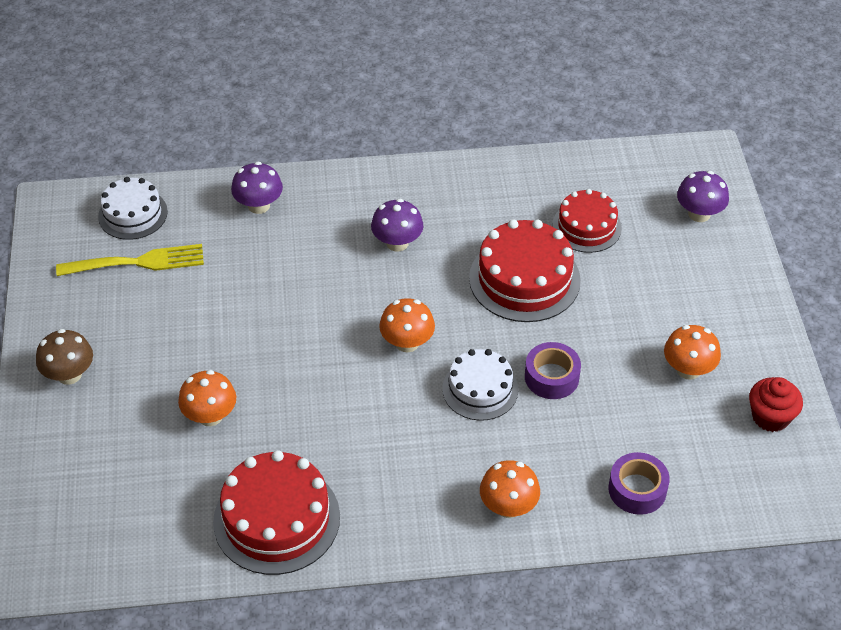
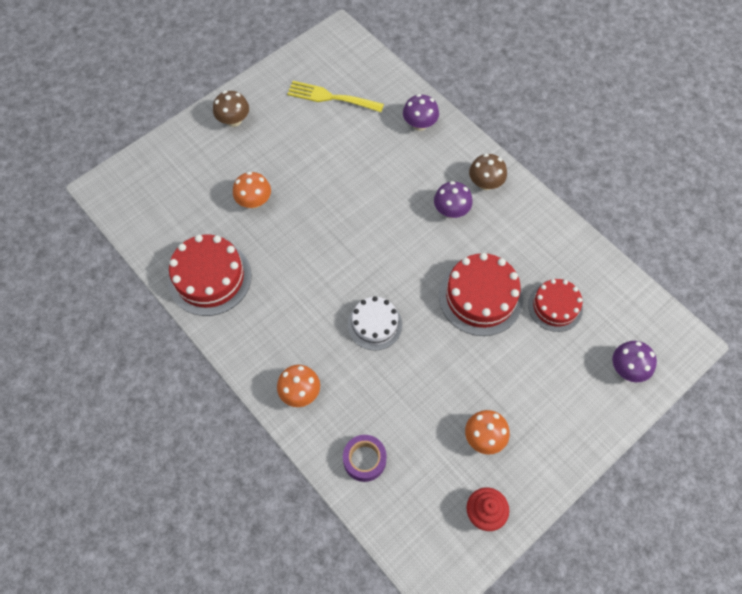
camera: 55 degrees right, 15 degrees up
yellow fork [56,244,204,276] -> yellow fork turned 150 degrees clockwise [287,81,384,112]
white cake [98,177,168,240] -> none
orange mushroom [379,298,435,353] -> none
purple tape [525,342,581,399] -> none
none -> brown mushroom [469,154,507,190]

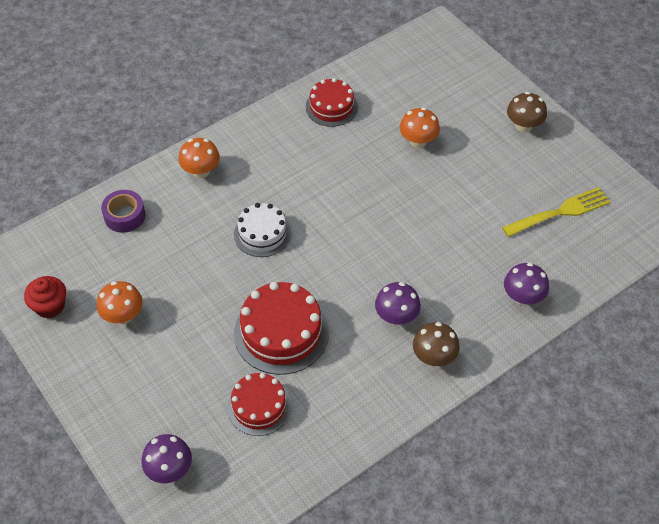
camera: 95 degrees right, 10 degrees down
red cake [168,235,252,316] -> red cake [306,78,358,127], size x0.64
yellow fork [287,81,384,112] -> yellow fork turned 45 degrees clockwise [502,187,610,237]

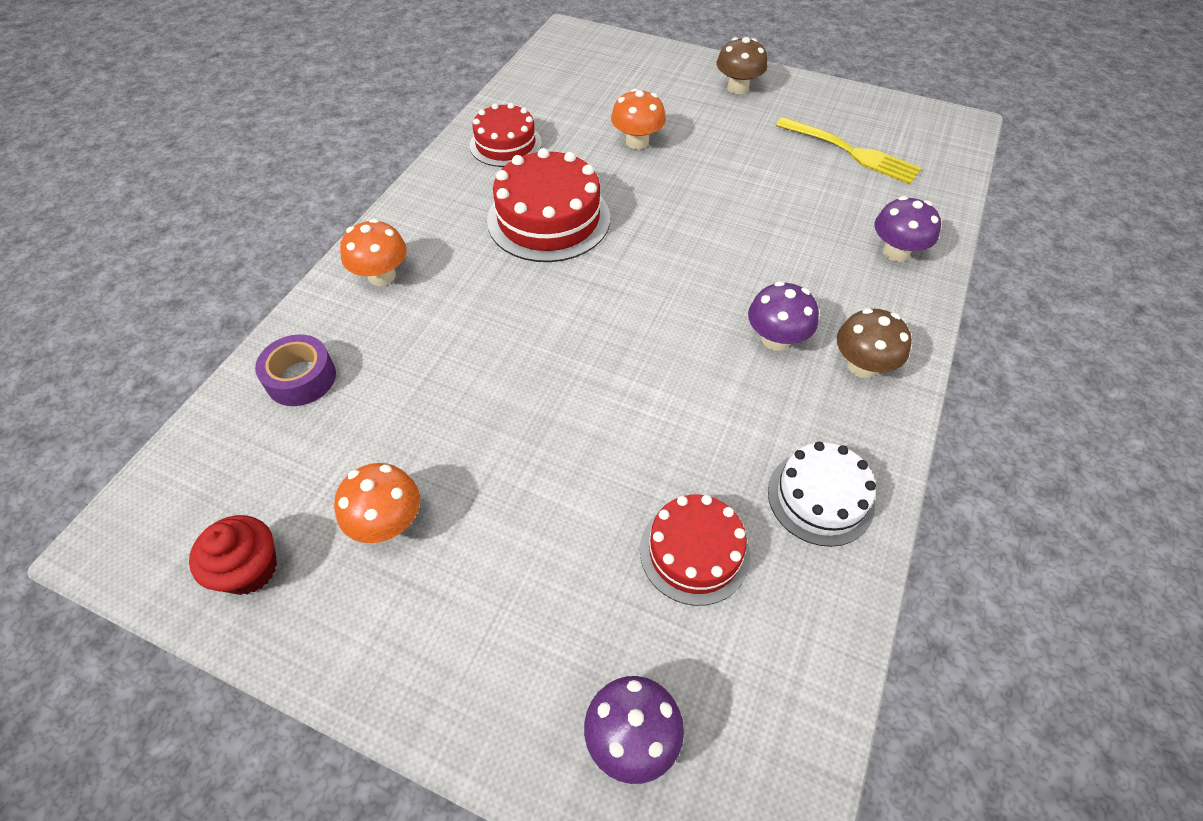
camera: 30 degrees left, 0 degrees up
white cake [234,203,291,257] -> white cake moved to [768,442,876,547]
red cake [234,282,329,375] -> red cake moved to [487,148,610,262]
yellow fork [502,187,610,237] -> yellow fork turned 90 degrees clockwise [776,117,922,184]

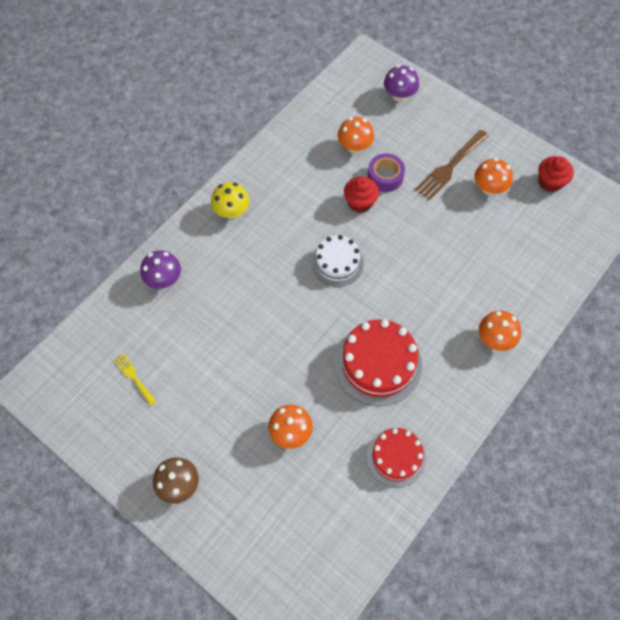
camera: 165 degrees left, 10 degrees up
purple tape [255,334,336,406] -> purple tape moved to [368,153,405,192]
red cake [640,494,750,606] -> orange mushroom [338,117,374,154]
purple mushroom [748,281,819,351] -> none
white cake [768,442,876,547] -> white cake moved to [311,235,364,287]
yellow fork [776,117,922,184] -> yellow fork [114,353,157,406], size x0.56
brown mushroom [837,308,912,378] -> yellow mushroom [211,182,249,219]
none -> red cupcake [344,177,379,213]
none -> brown fork [415,130,489,200]

